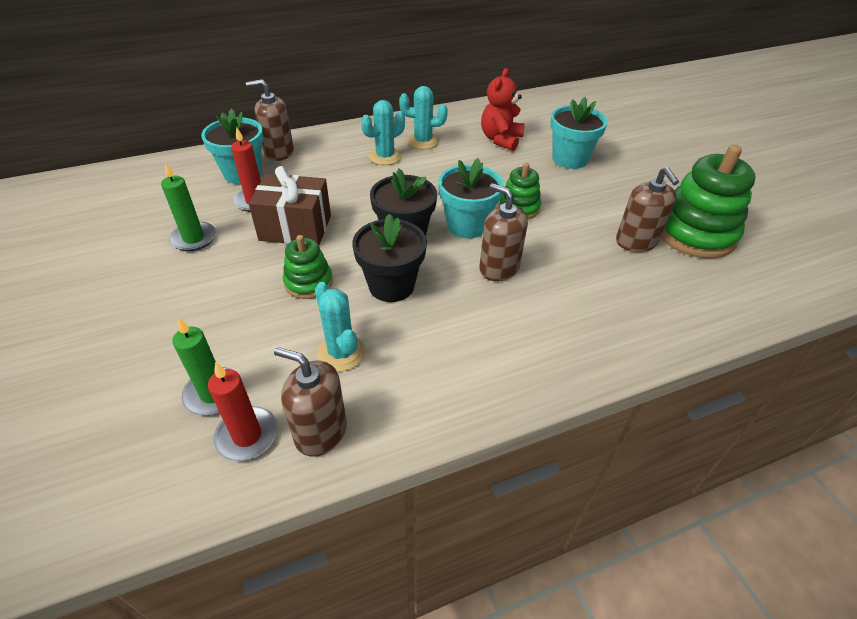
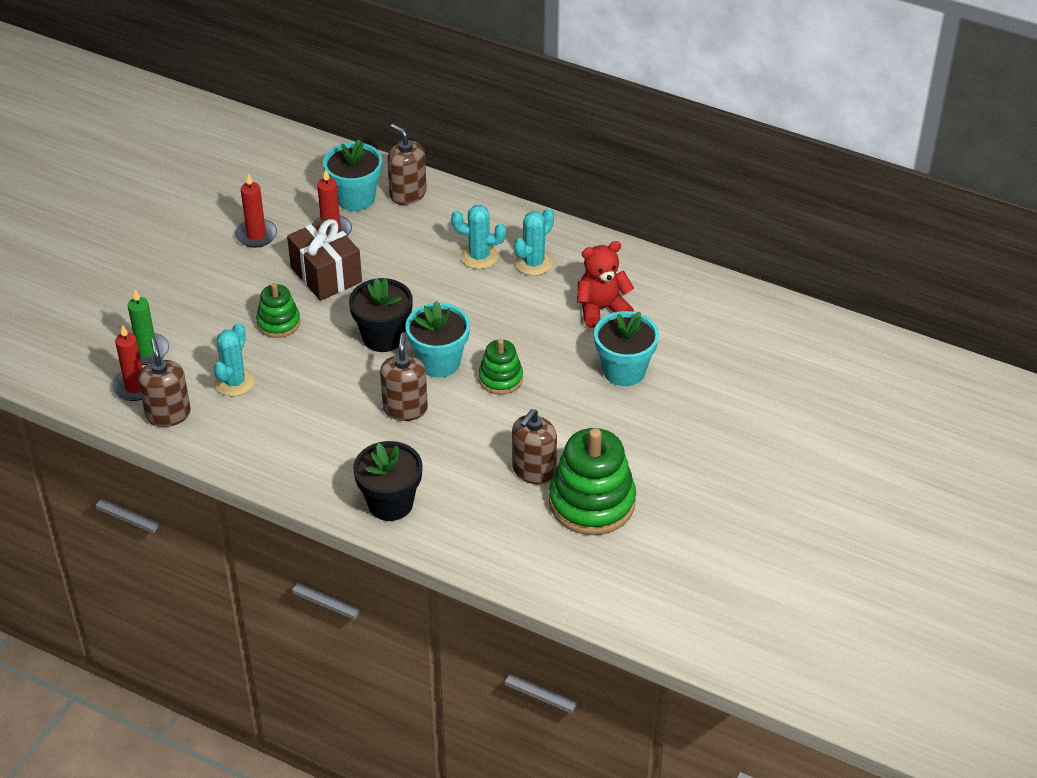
camera: 50 degrees right, 0 degrees up
green candle [161,162,216,251] -> red candle [235,173,277,248]
black flower pot [352,214,427,302] -> black flower pot moved to [353,441,423,521]
turquoise cactus [399,86,448,149] -> turquoise cactus turned 75 degrees clockwise [514,208,554,276]

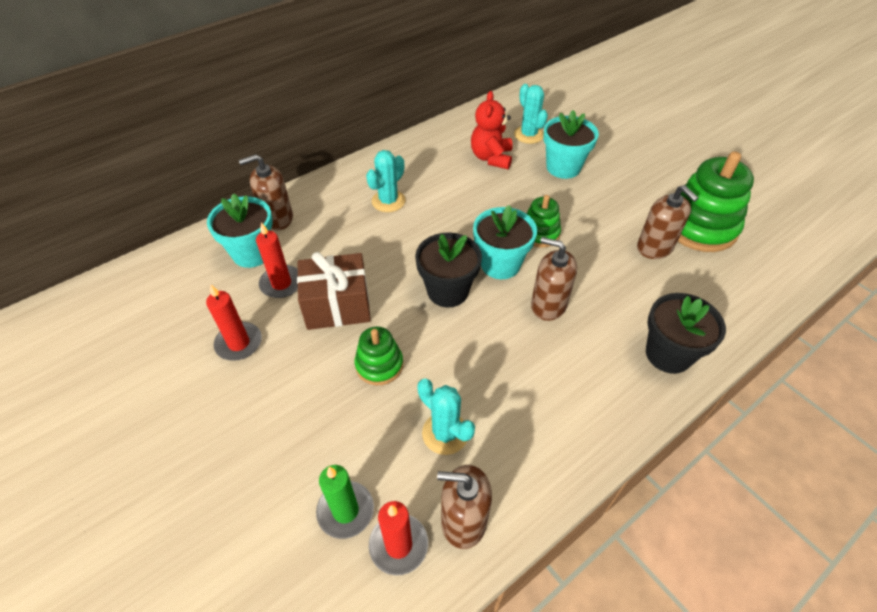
camera: 65 degrees left, 5 degrees up
turquoise cactus [514,208,554,276] -> turquoise cactus moved to [514,84,548,144]

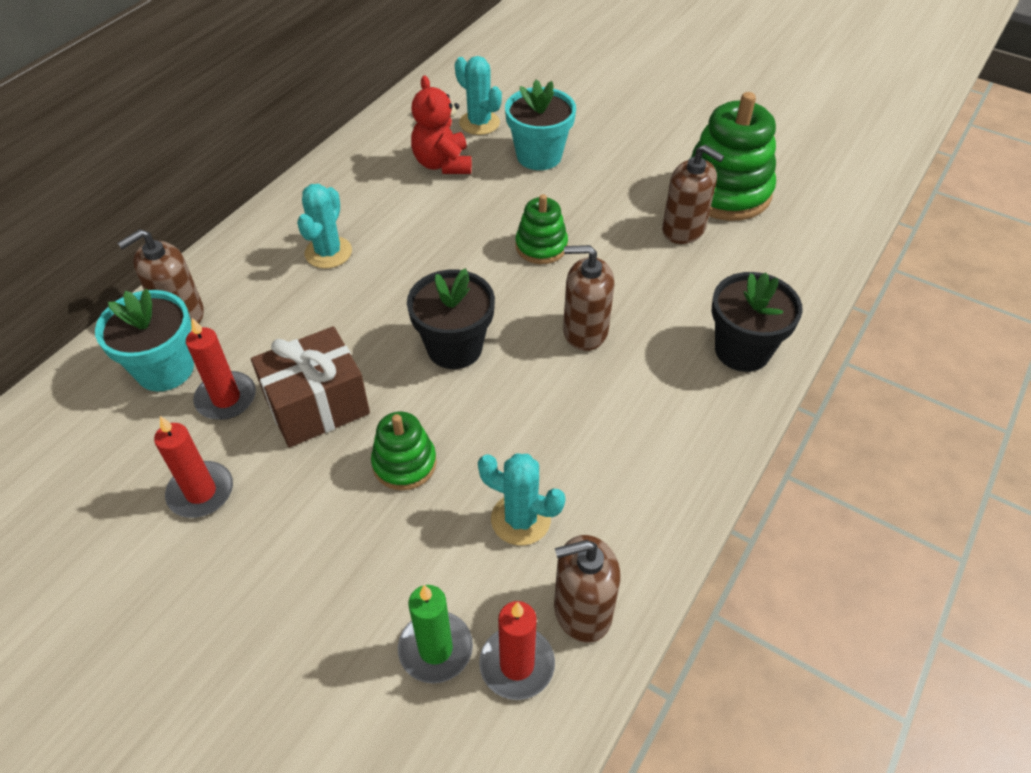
camera: 20 degrees left, 0 degrees up
turquoise flower pot [473,205,537,279] -> none

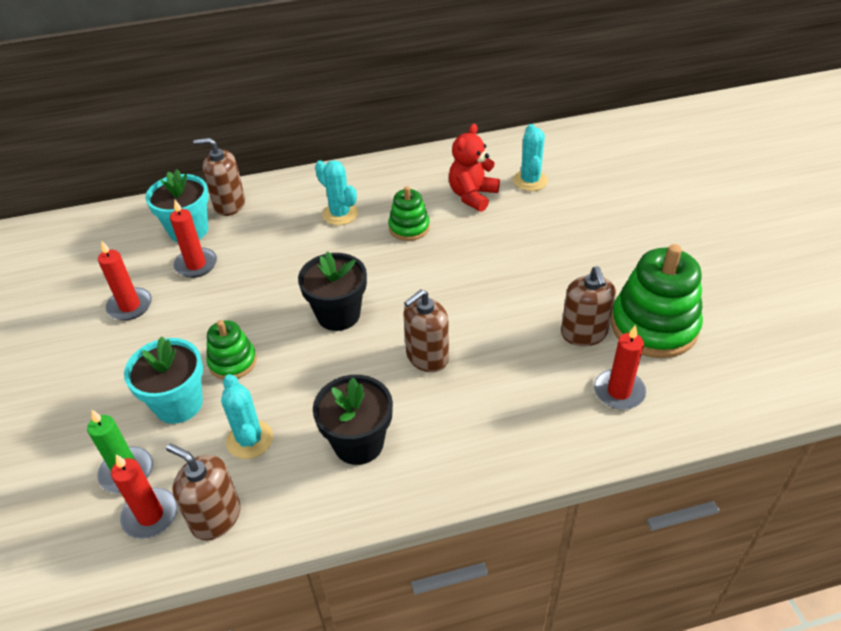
camera: 45 degrees right, 5 degrees down
brown gift [251,326,370,448] -> none
turquoise cactus [297,184,352,269] -> turquoise cactus turned 75 degrees clockwise [315,160,358,225]
turquoise flower pot [505,79,576,170] -> turquoise flower pot moved to [124,336,203,424]
green stacking toy [515,194,568,264] -> green stacking toy moved to [388,186,430,241]
brown soap dispenser [563,245,614,351] -> brown soap dispenser turned 90 degrees counterclockwise [403,290,449,372]
black flower pot [712,272,802,372] -> black flower pot moved to [313,375,393,465]
none -> red candle [594,325,646,410]

